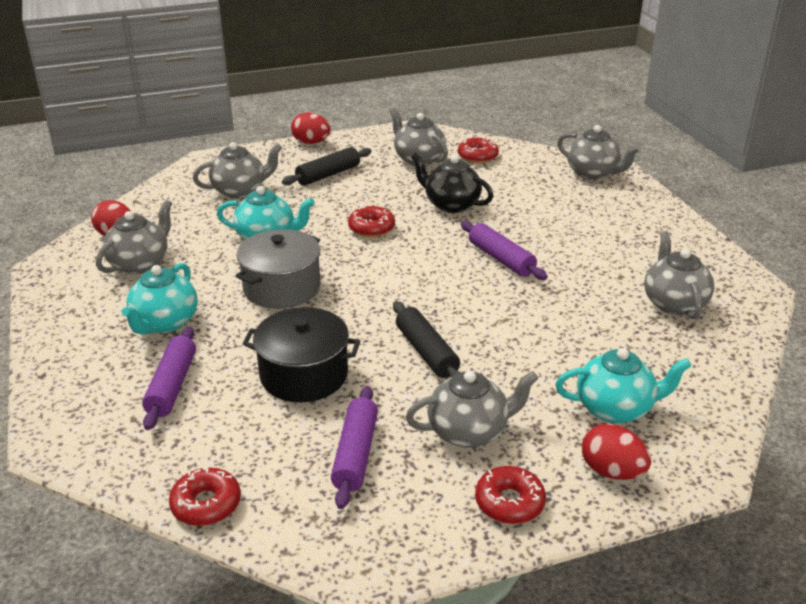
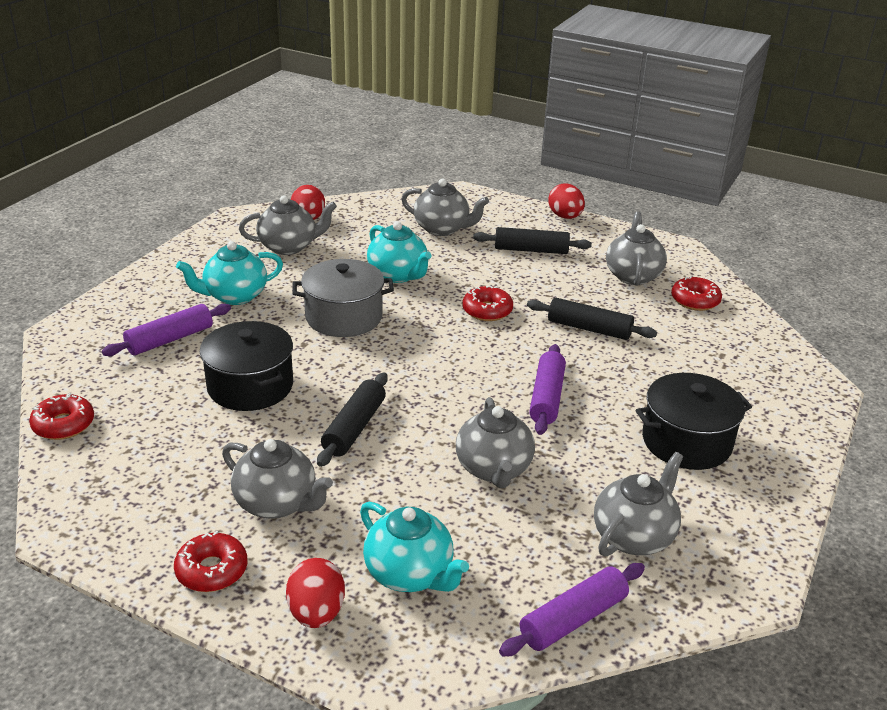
camera: 45 degrees right, 0 degrees up
purple rolling pin [331,386,378,509] -> purple rolling pin moved to [499,563,645,656]
black teapot [411,153,493,213] -> black rolling pin [527,298,657,340]
grey teapot [557,125,641,180] -> grey teapot moved to [456,397,535,488]
none -> black pot [636,373,752,470]

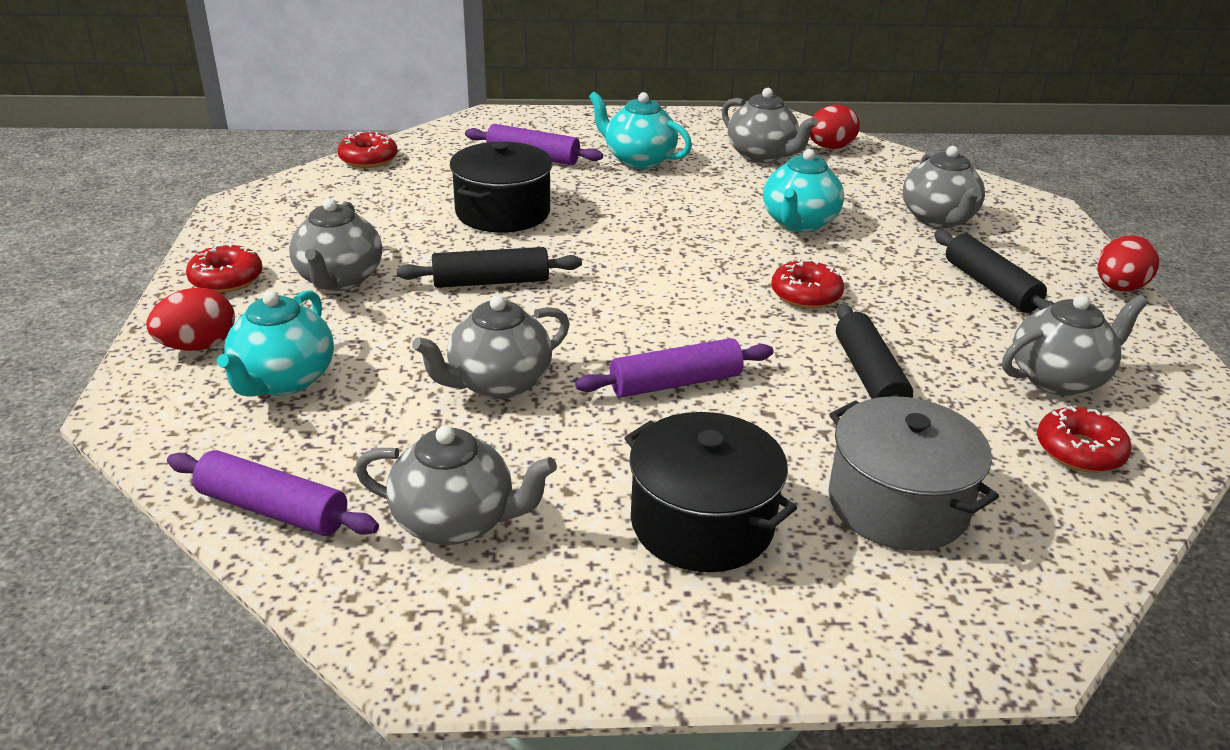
camera: 60 degrees right, 0 degrees up
grey pot [292,259,394,337] -> grey pot moved to [828,396,999,551]

